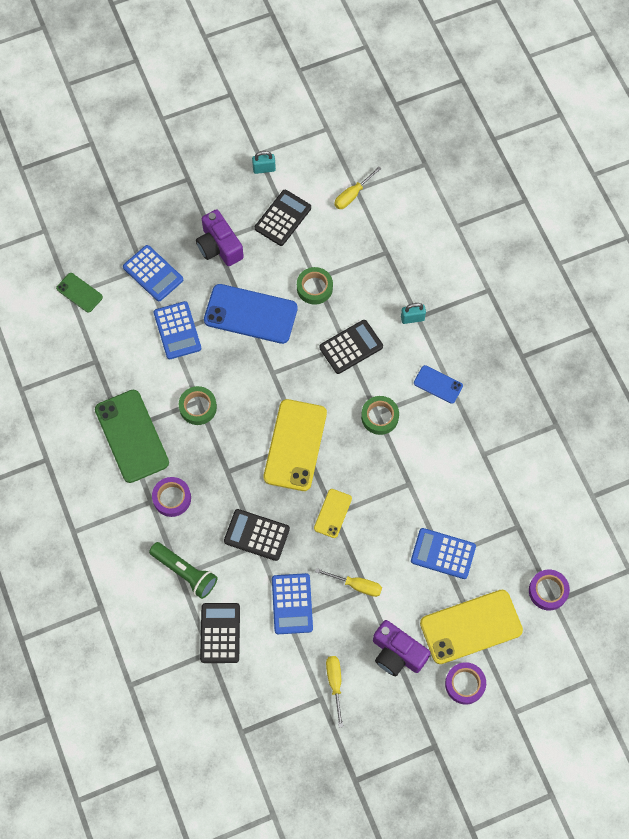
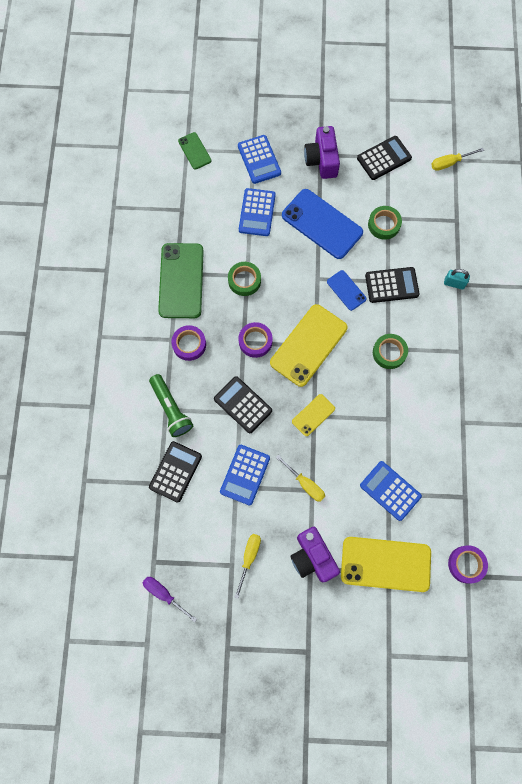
camera: 25 degrees right, 5 degrees up
turquoise padlock [252,151,276,174] -> none
blue phone [414,365,463,404] -> blue phone moved to [327,270,367,311]
purple tape [445,662,486,704] -> purple tape moved to [238,322,273,358]
none -> purple screwdriver [142,577,197,623]

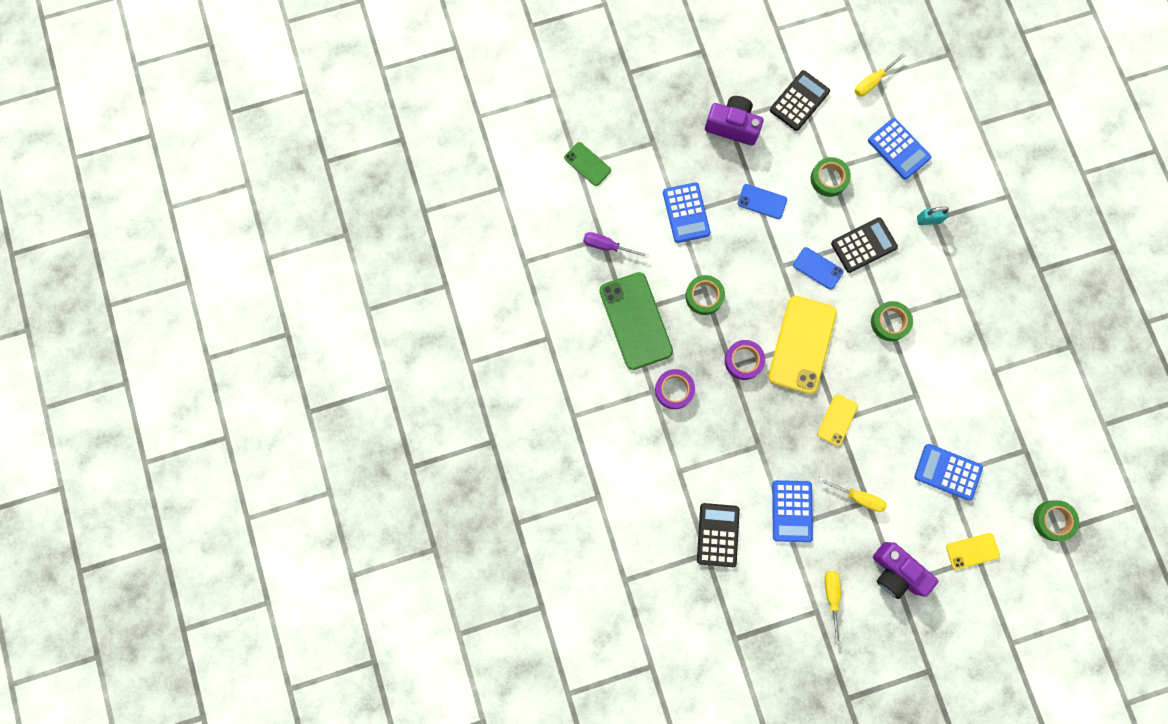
camera: 20 degrees left, 5 degrees up
purple screwdriver [142,577,197,623] -> purple screwdriver moved to [583,232,649,258]
green flashlight [149,374,193,437] -> none
black calculator [214,376,272,433] -> none
blue calculator [238,135,281,184] -> blue calculator moved to [868,118,931,180]
blue phone [282,189,363,259] -> blue phone [738,184,787,219], size x0.51
purple camera [304,126,340,179] -> purple camera turned 135 degrees clockwise [705,96,763,146]
yellow phone [341,537,431,592] -> yellow phone [946,533,1000,570], size x0.51
purple tape [448,545,488,583] -> green tape [1033,500,1079,541]

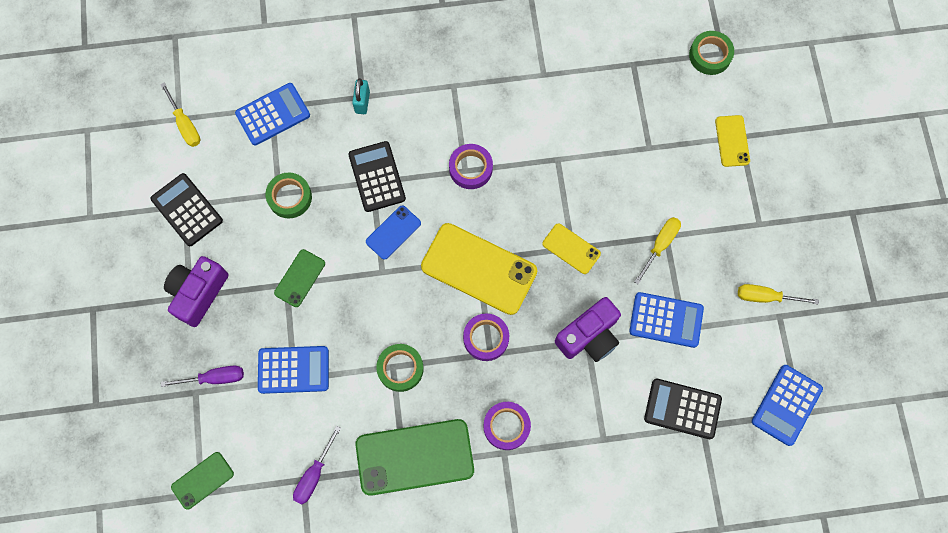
camera: 80 degrees left, 5 degrees down
blue phone [738,184,787,219] -> green phone [274,249,325,307]
green tape [871,301,913,341] -> purple tape [449,144,493,189]
purple camera [873,542,938,599] -> purple camera moved to [555,297,621,362]
blue calculator [914,444,983,501] -> blue calculator moved to [752,365,823,446]
none -> purple screwdriver [161,366,244,387]

